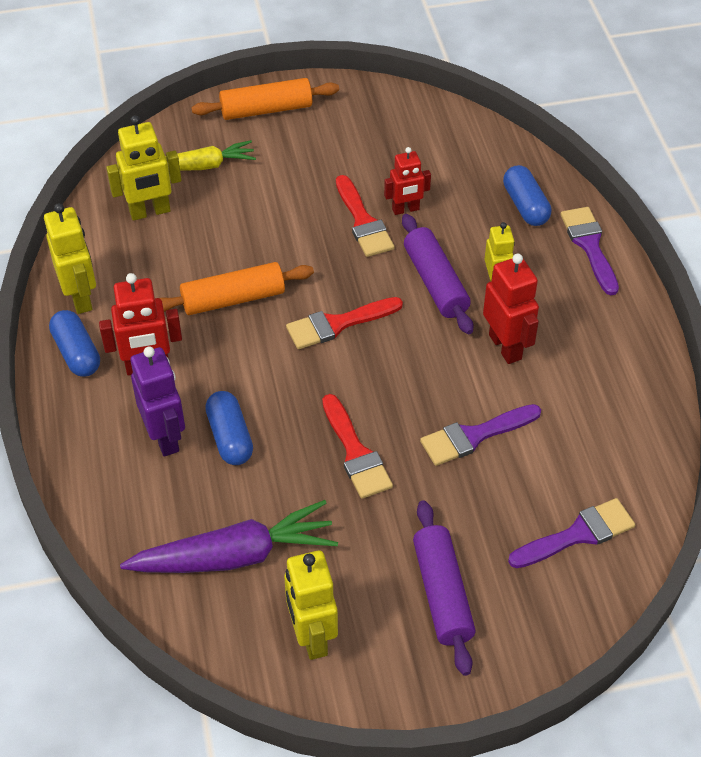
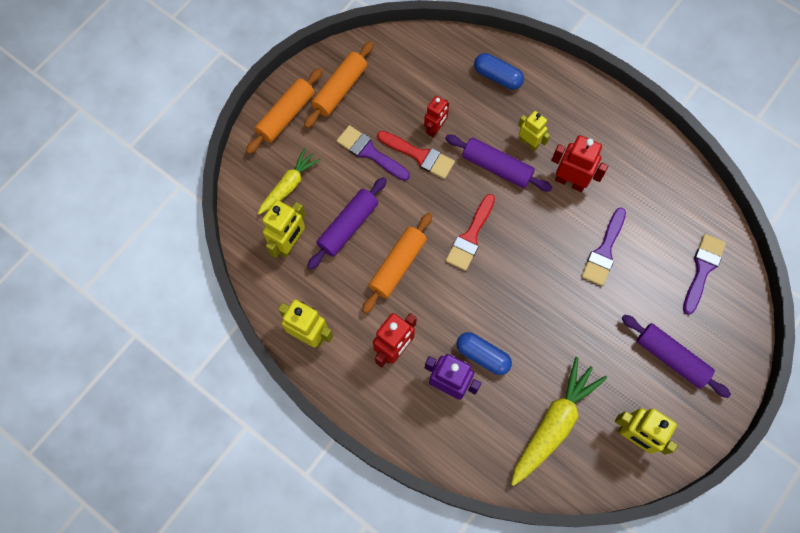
camera: 40 degrees left, 20 degrees up
blue capsule [49,310,100,377] -> none
purple carrot [120,500,338,573] -> yellow carrot [511,357,607,486]
red brush [322,394,393,499] -> none
purple brush [560,207,619,295] -> purple brush moved to [337,125,410,181]
none -> orange rolling pin [304,41,374,128]
none -> purple rolling pin [307,177,387,269]

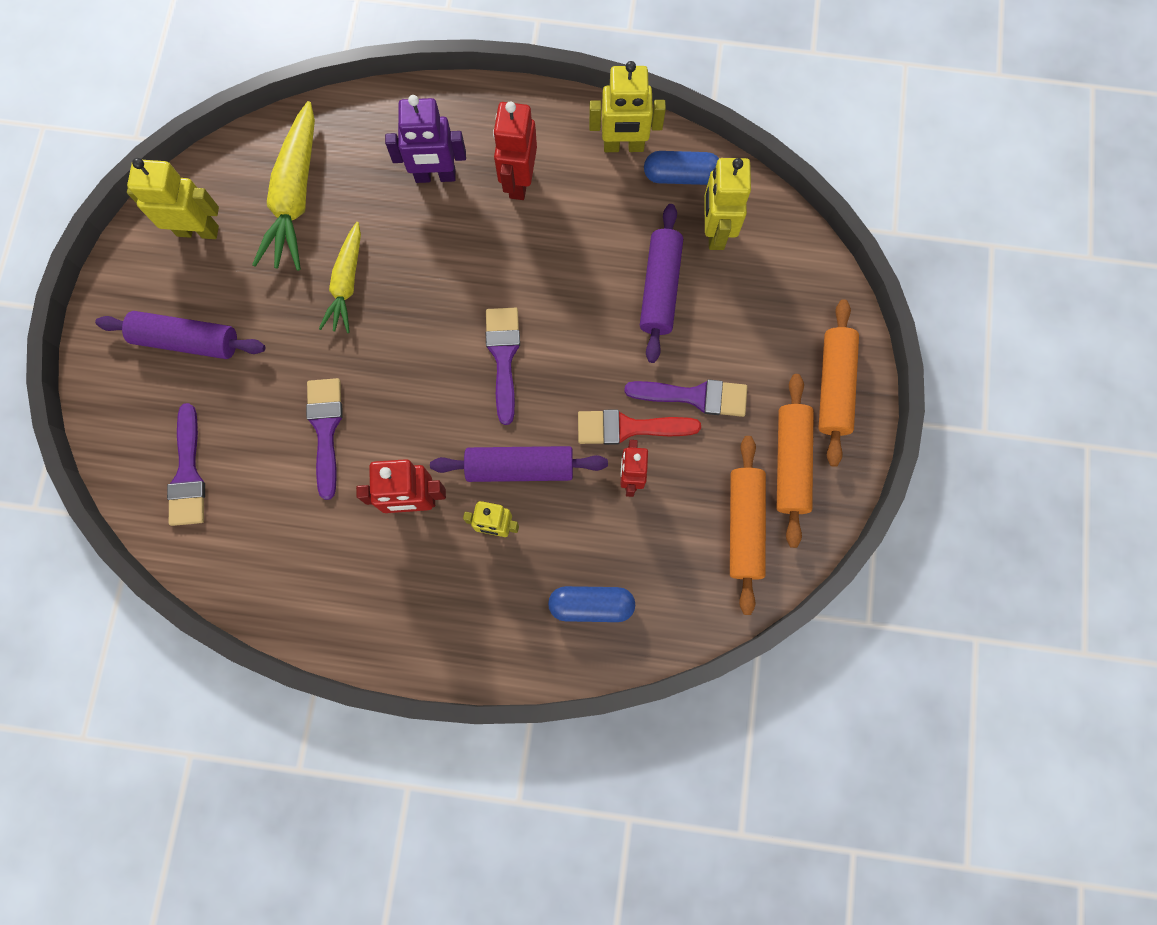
camera: 150 degrees right, 5 degrees up
yellow carrot [258,148,321,215] -> yellow carrot moved to [319,222,361,333]
orange rolling pin [362,212,432,313] -> orange rolling pin moved to [730,436,766,615]
red brush [446,194,495,271] -> purple brush [486,308,520,425]
blue capsule [457,332,512,375] -> blue capsule moved to [644,151,719,185]

